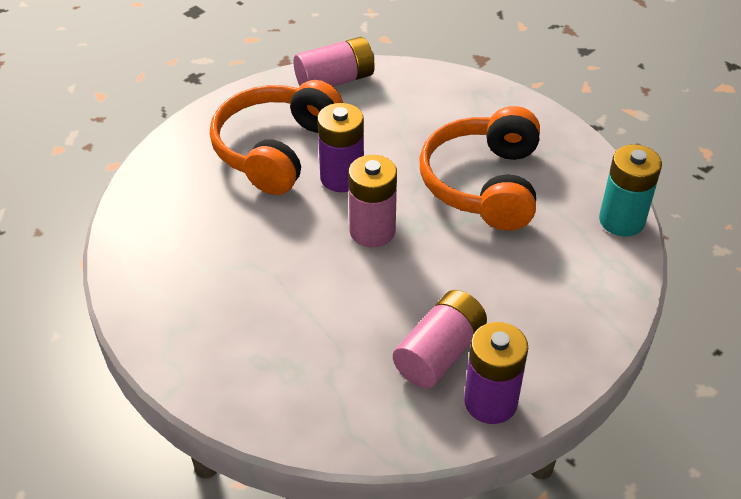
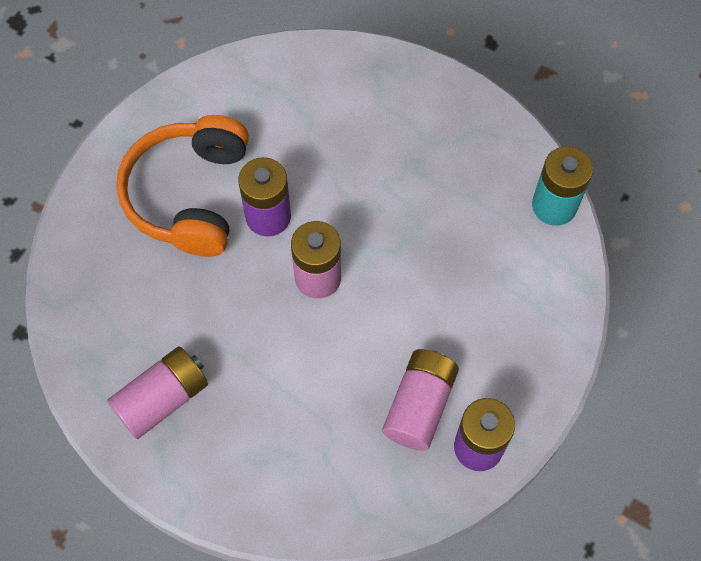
camera: 15 degrees left, 20 degrees up
pink battery [294,37,375,86] -> pink battery moved to [107,346,208,439]
orange headphones [420,106,540,231] -> none

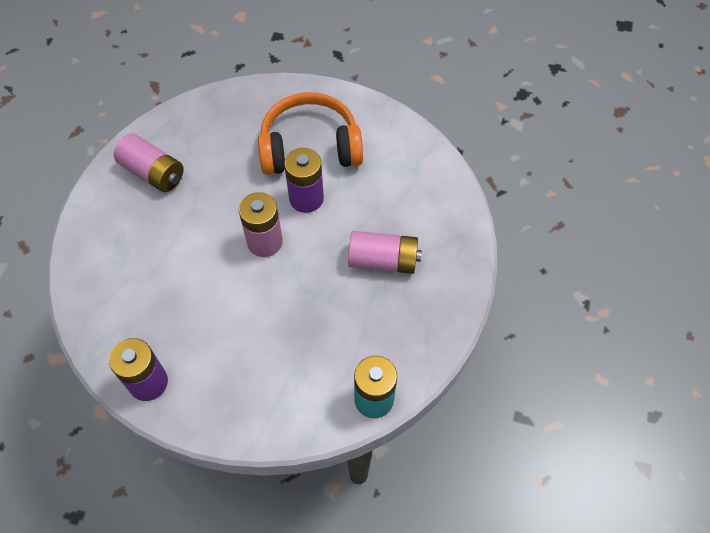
camera: 75 degrees right, 5 degrees down
pink battery [382,349,459,451] -> pink battery moved to [348,231,422,274]

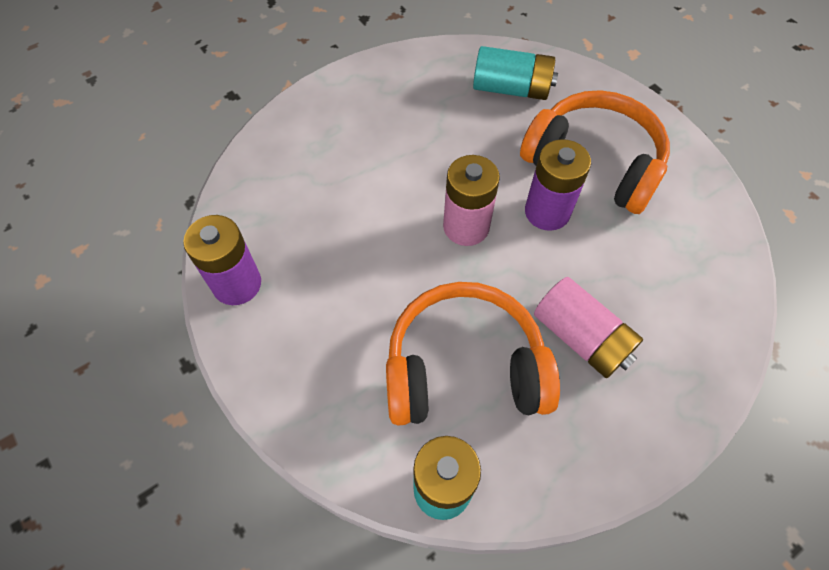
camera: 40 degrees right, 0 degrees up
pink battery [114,134,184,192] -> none
none -> orange headphones [386,282,560,425]
none -> turquoise battery [473,46,558,100]

